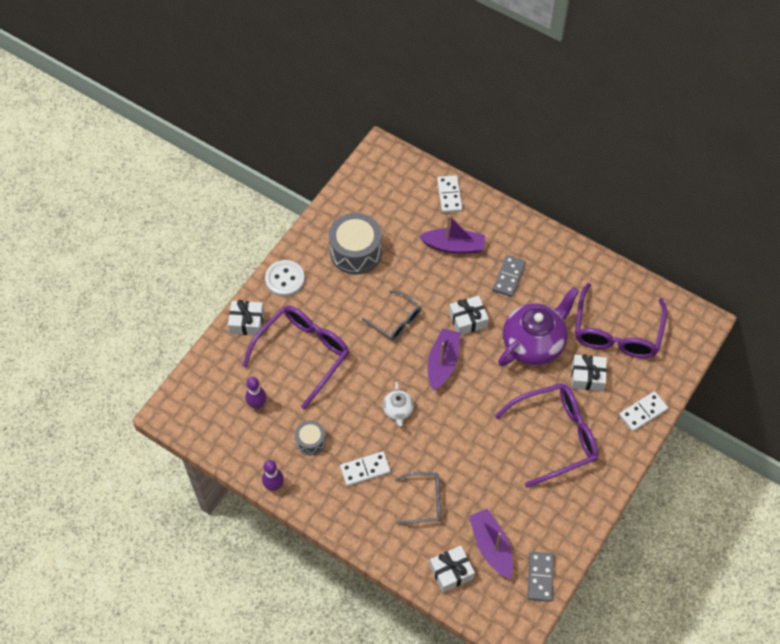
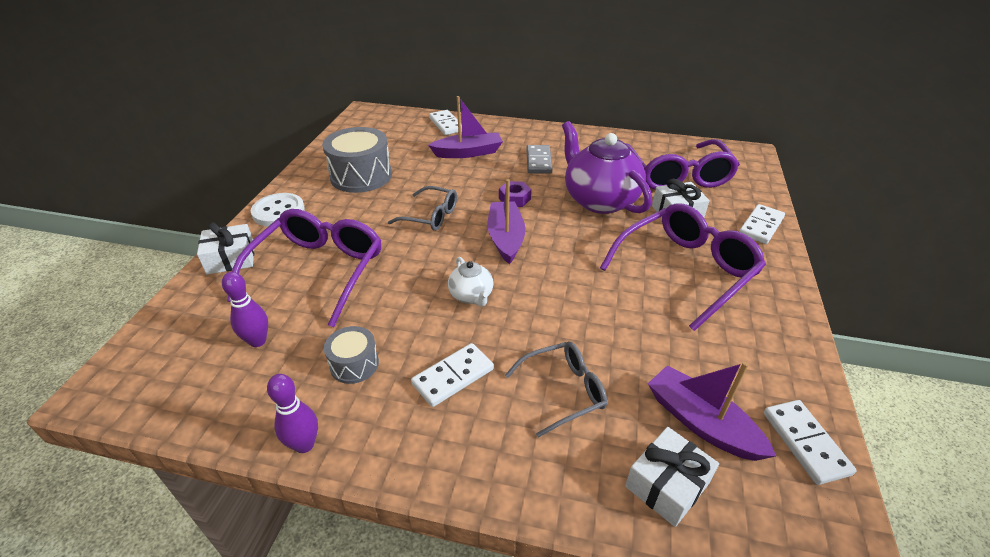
camera: 20 degrees left, 20 degrees down
white gift [449,296,489,335] -> purple nut [499,181,531,207]
purple teapot [498,287,579,366] -> purple teapot turned 60 degrees counterclockwise [562,121,652,214]
grey domino [528,552,554,602] -> white domino [764,400,857,485]

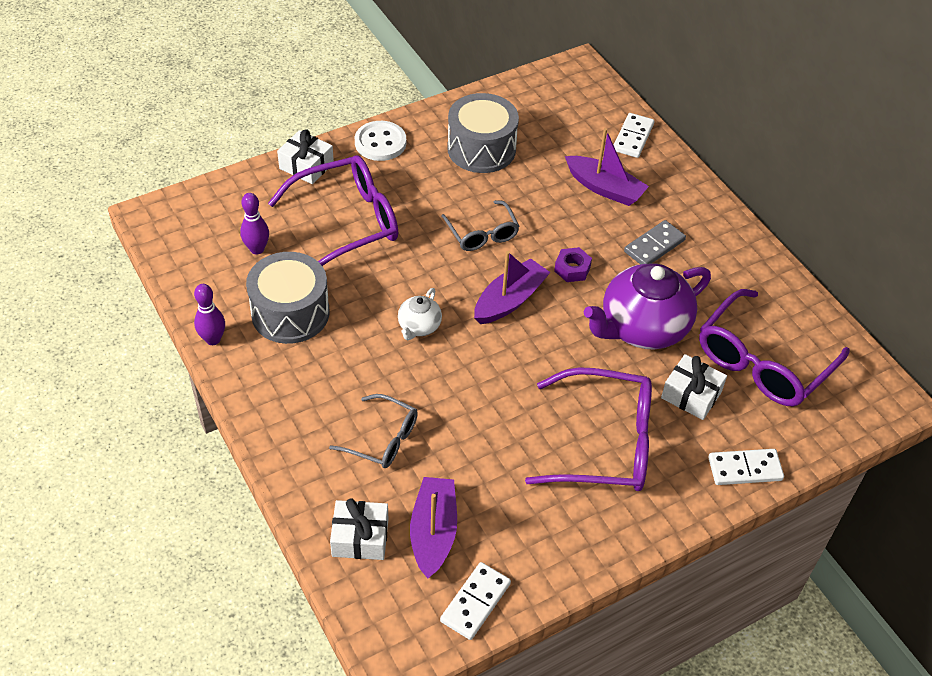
camera: 45 degrees right, 10 degrees up
grey drum [324,326,379,384] -> grey drum [246,252,329,344], size x1.88
white domino [411,343,494,407] -> none
purple teapot [562,121,652,214] -> purple teapot turned 135 degrees counterclockwise [584,263,711,349]

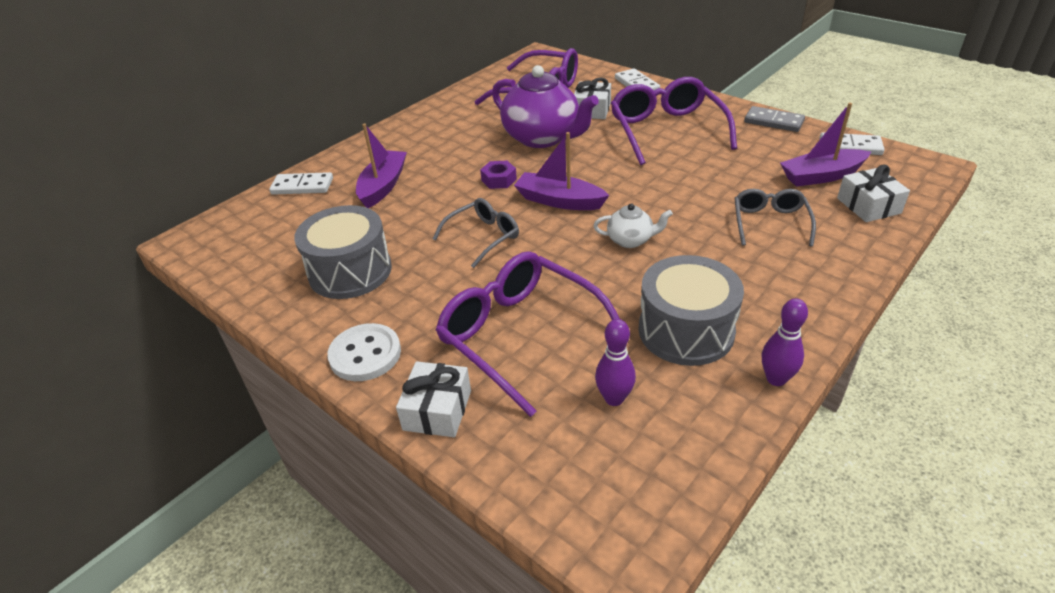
camera: 105 degrees left, 10 degrees down
grey domino [624,220,686,264] -> grey domino moved to [744,106,805,132]

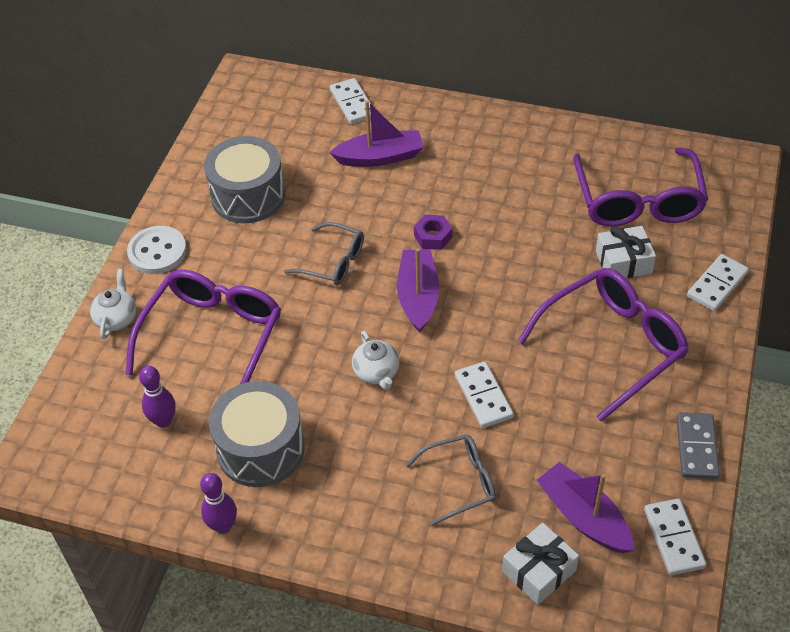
camera: 65 degrees right, 10 degrees up
white gift [396,361,471,437] -> white teapot [90,269,137,339]
purple teapot [492,65,599,148] -> none
none -> white domino [455,361,514,428]

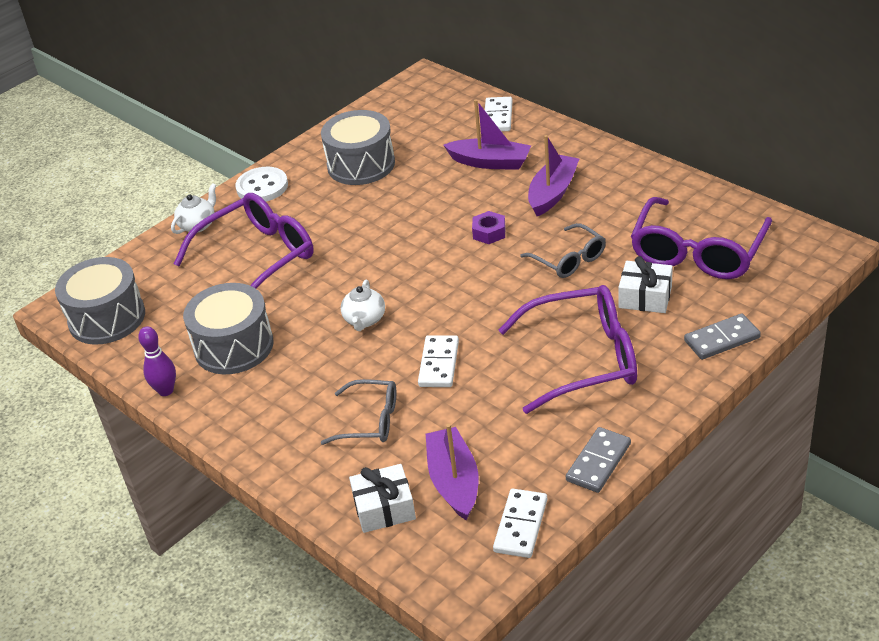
camera: 30 degrees right, 10 degrees down
purple bowling pin [139,366,176,428] -> none
grey glasses [284,222,364,285] -> grey glasses moved to [520,223,606,278]
purple boat [397,248,439,333] -> purple boat moved to [528,135,579,216]
white domino [687,254,749,311] -> grey domino [684,313,761,360]
none -> grey drum [55,257,145,345]

